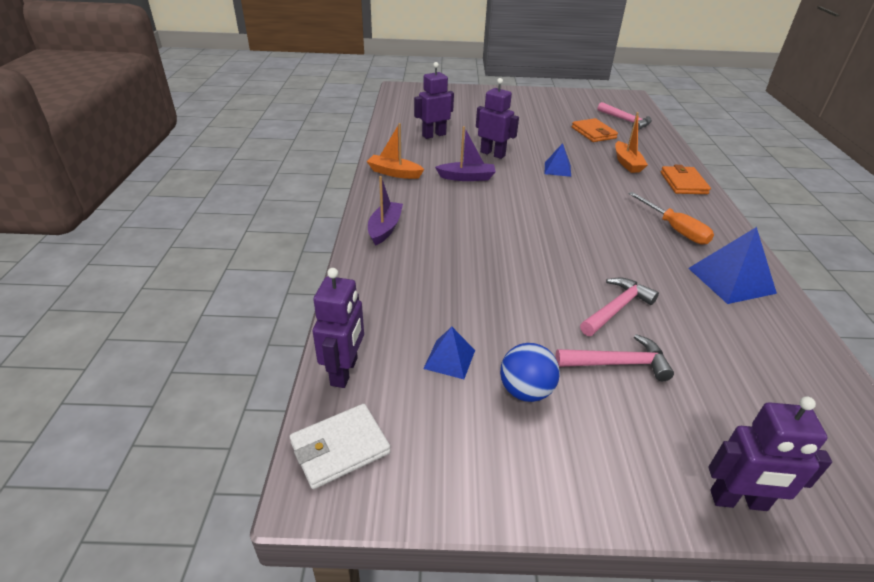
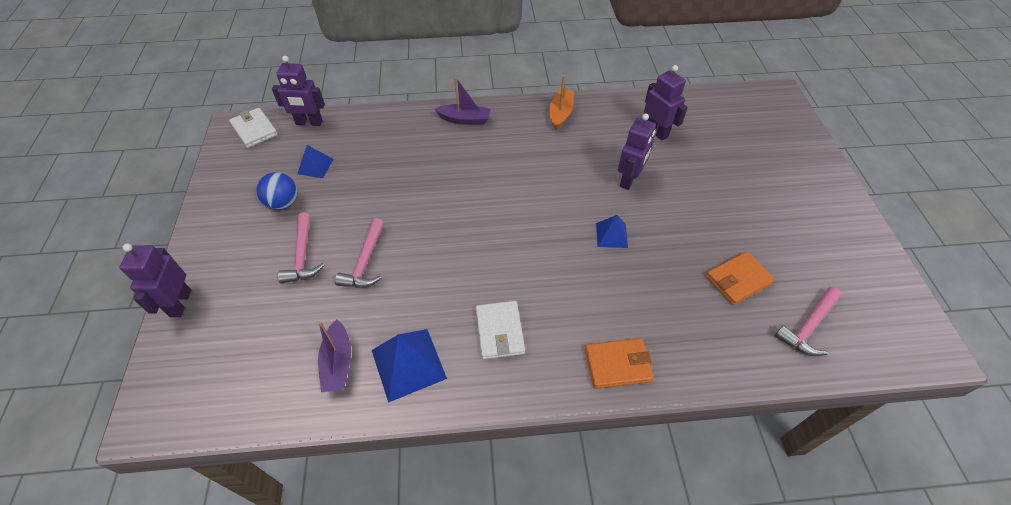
camera: 85 degrees right, 15 degrees up
purple boat [435,126,496,181] -> purple boat moved to [318,319,351,392]
pink hammer [580,278,659,336] -> pink hammer turned 60 degrees clockwise [335,218,384,287]
orange boat [615,112,648,173] -> none
orange screwdriver [628,192,714,245] -> white wallet [476,301,525,359]

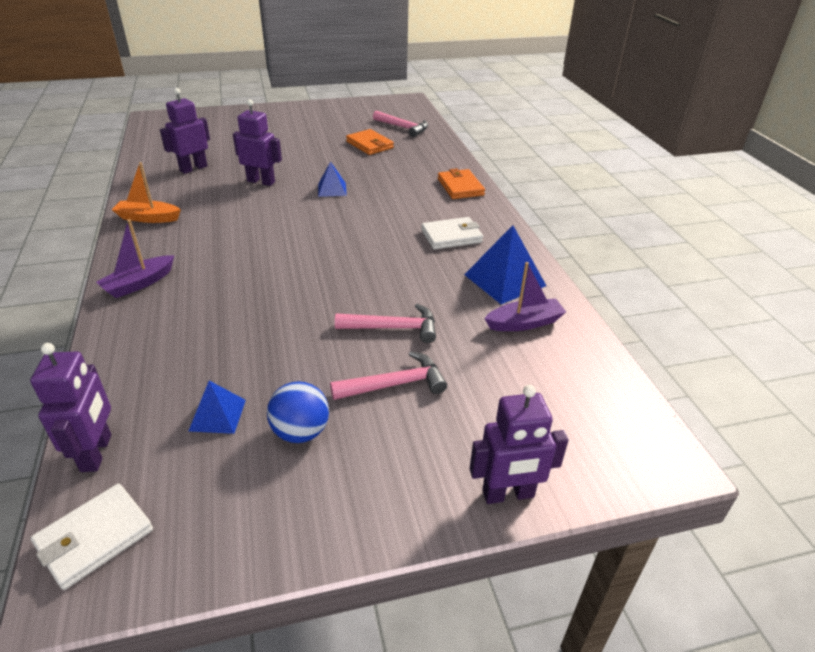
camera: 100 degrees left, 15 degrees down
purple boat [435,77,491,125] -> purple boat turned 135 degrees counterclockwise [96,219,174,298]

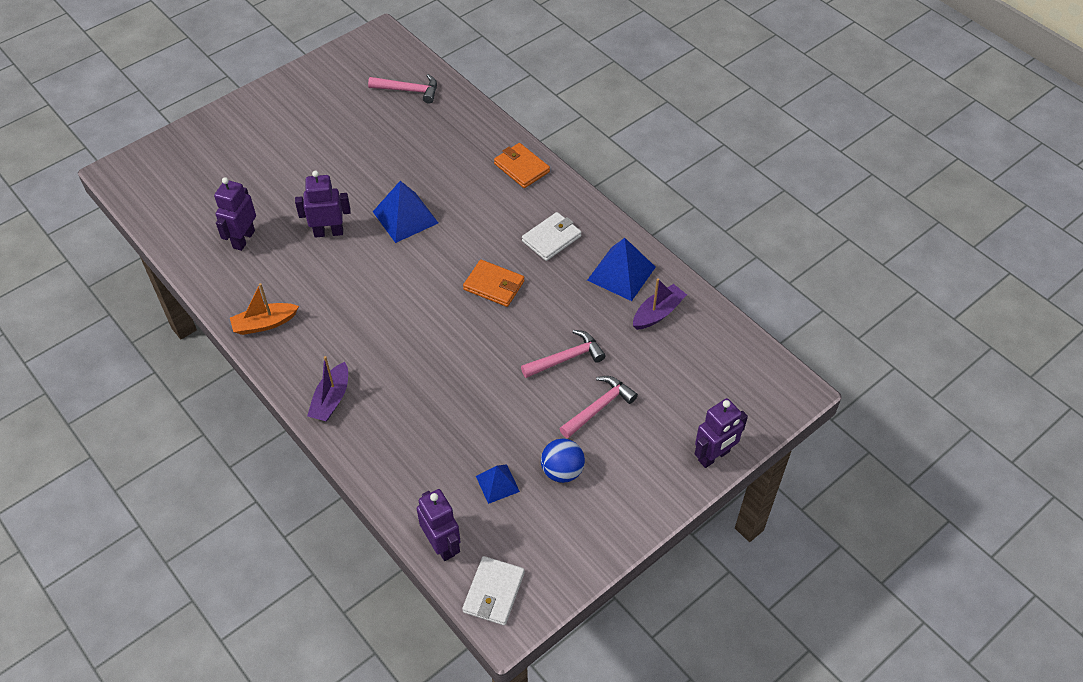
camera: 25 degrees left, 15 degrees up
blue pyramid [318,161,347,197] -> blue pyramid [373,181,438,243], size x1.70
orange wallet [346,129,394,155] -> orange wallet moved to [463,260,525,307]

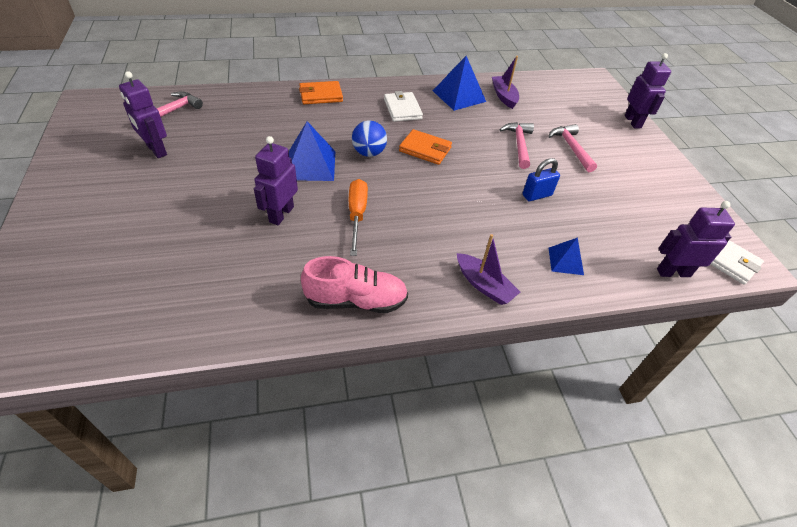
camera: 65 degrees left, 5 degrees down
purple robot [214,177,256,251] -> purple robot moved to [119,71,167,158]
orange boat [230,283,299,335] -> pink shoe [301,256,408,313]
orange wallet [463,260,525,307] -> orange wallet turned 60 degrees clockwise [399,129,452,165]
blue pyramid [476,464,520,504] -> blue pyramid moved to [549,237,584,275]
blue ball [541,439,585,483] -> blue ball moved to [352,121,387,157]
none -> orange screwdriver [349,179,368,256]
none -> blue padlock [523,158,560,201]

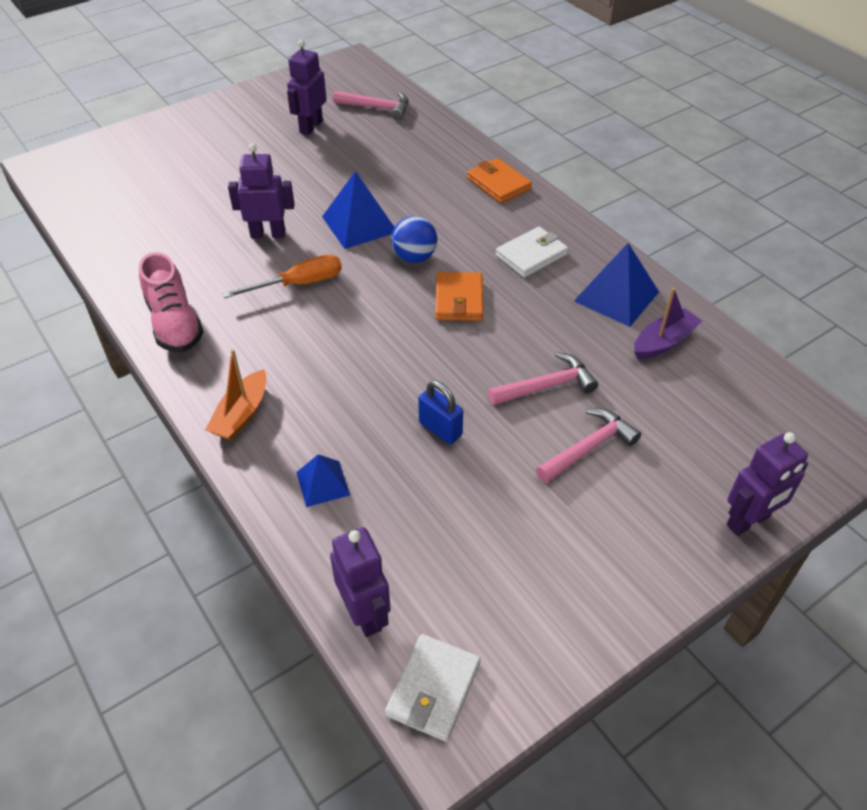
camera: 70 degrees right, 0 degrees up
purple boat [457,234,520,305] -> orange boat [205,350,267,440]

